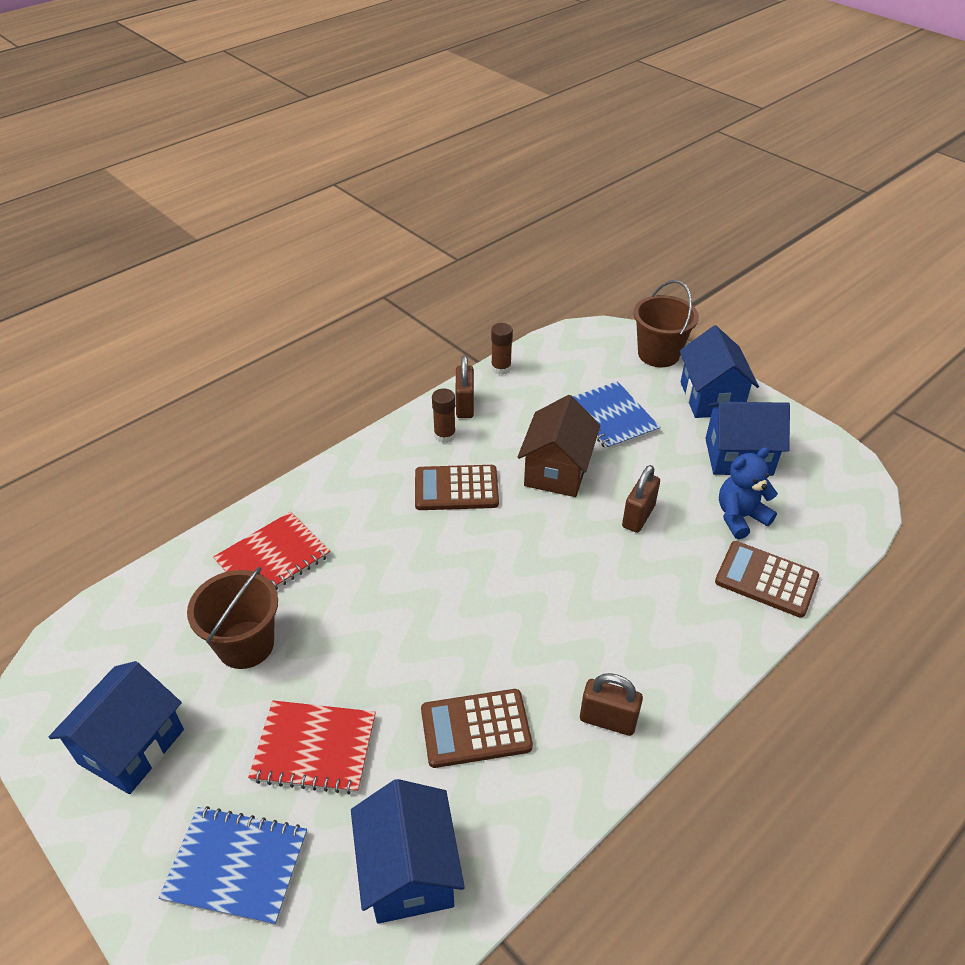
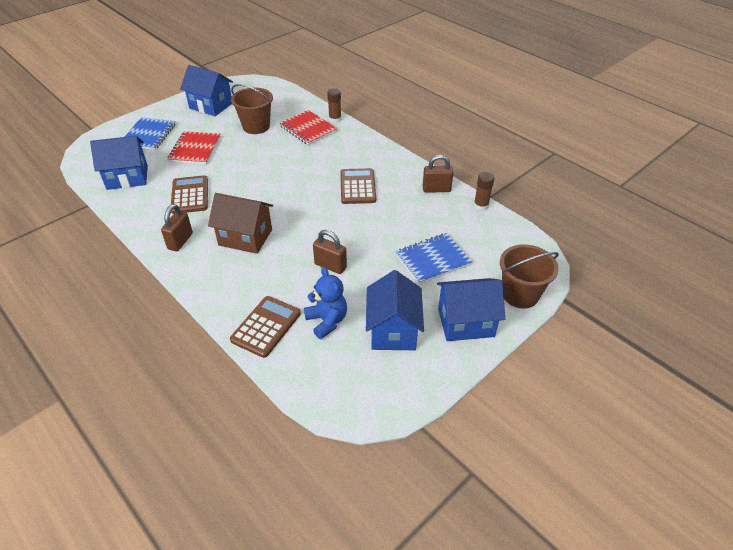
camera: 90 degrees right, 0 degrees up
brown glue stick [432,388,456,443] -> brown glue stick moved to [327,88,341,123]
brown house [518,395,600,497] -> brown house moved to [208,193,273,254]

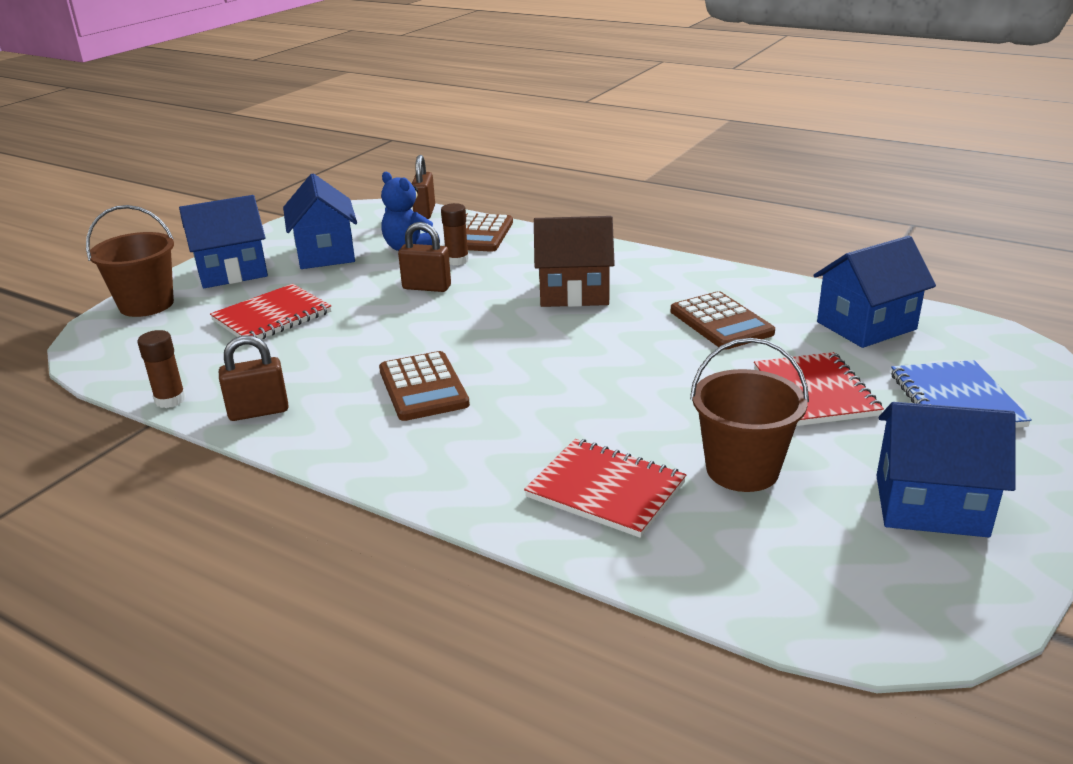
camera: 165 degrees right, 15 degrees down
brown padlock [161,204,193,251] -> brown padlock moved to [412,155,435,219]
brown glue stick [327,88,341,123] -> brown glue stick moved to [441,203,469,266]
blue notebook [395,233,472,284] -> red notebook [210,284,331,339]

